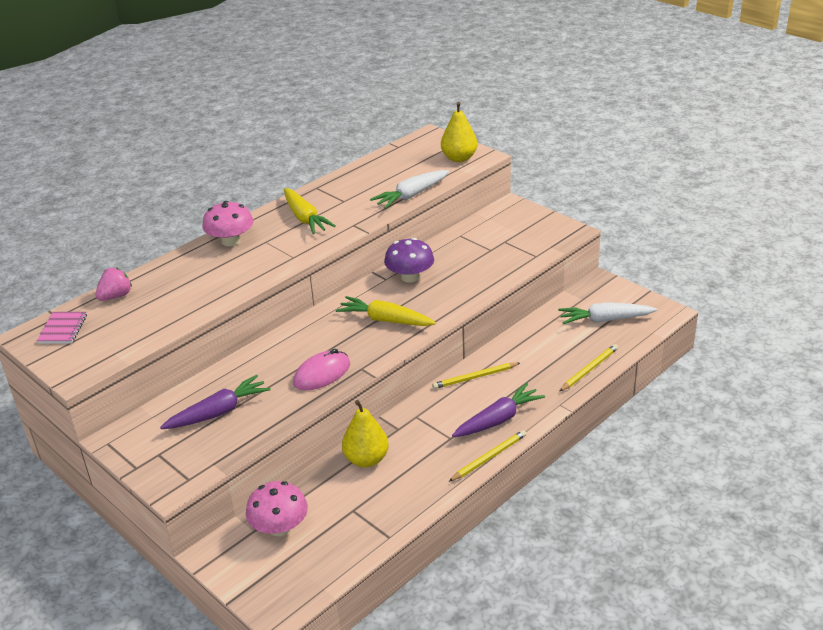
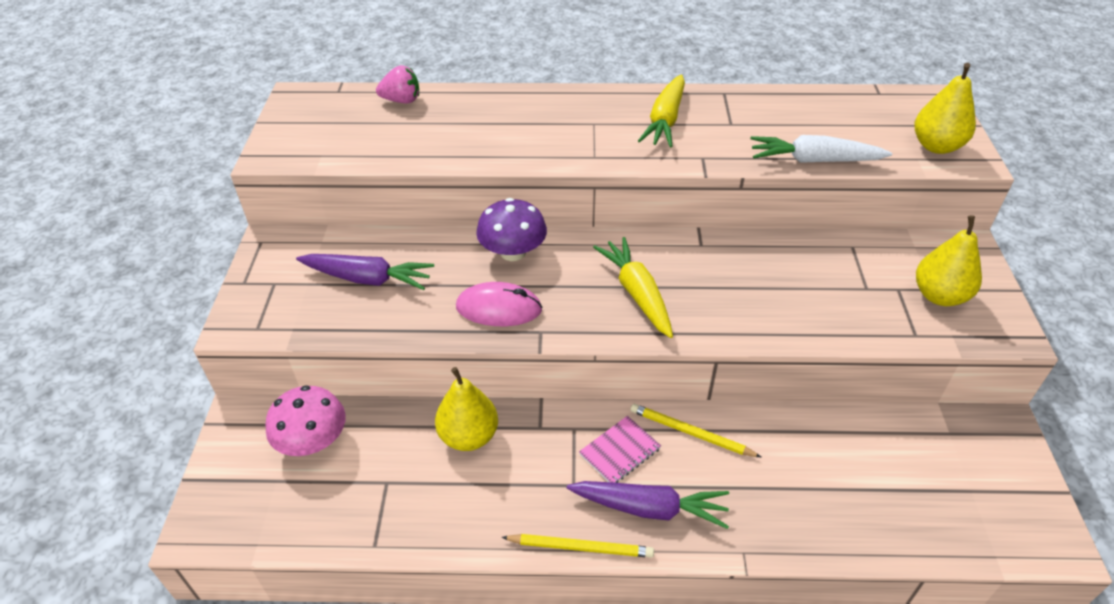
camera: 45 degrees right, 10 degrees up
pink notebook [37,312,87,344] -> pink notebook moved to [579,416,661,483]
pink mushroom [203,201,253,246] -> none
purple mushroom [384,238,434,283] -> purple mushroom moved to [476,198,547,261]
white carrot [558,302,657,324] -> none
yellow pencil [559,344,618,392] -> none
none -> yellow pear [916,215,982,306]

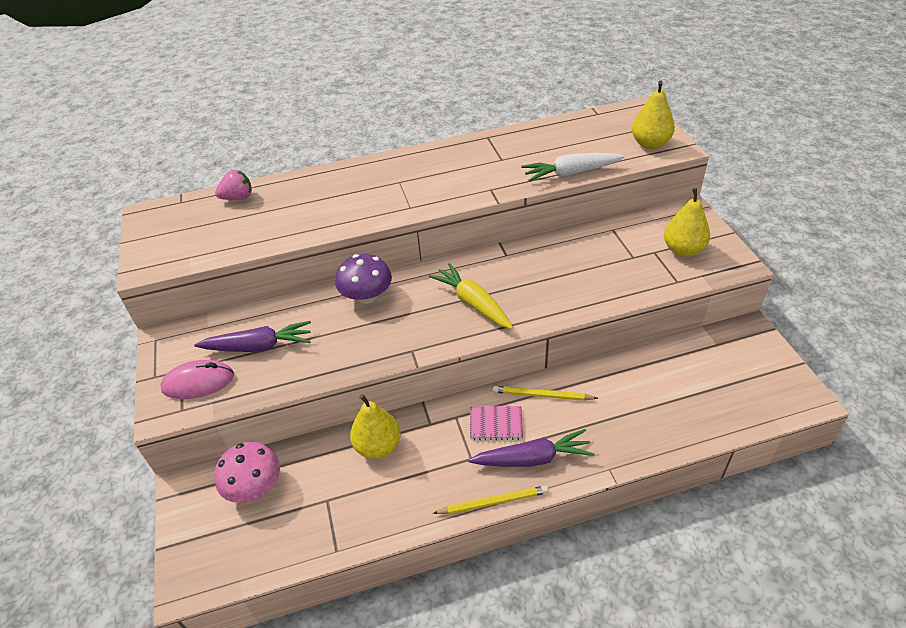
camera: 15 degrees left, 0 degrees up
pink mouse [456,282,542,326] -> pink mouse moved to [160,360,234,399]
pink notebook [579,416,661,483] -> pink notebook turned 60 degrees clockwise [470,406,523,440]
yellow carrot [638,74,685,147] -> none

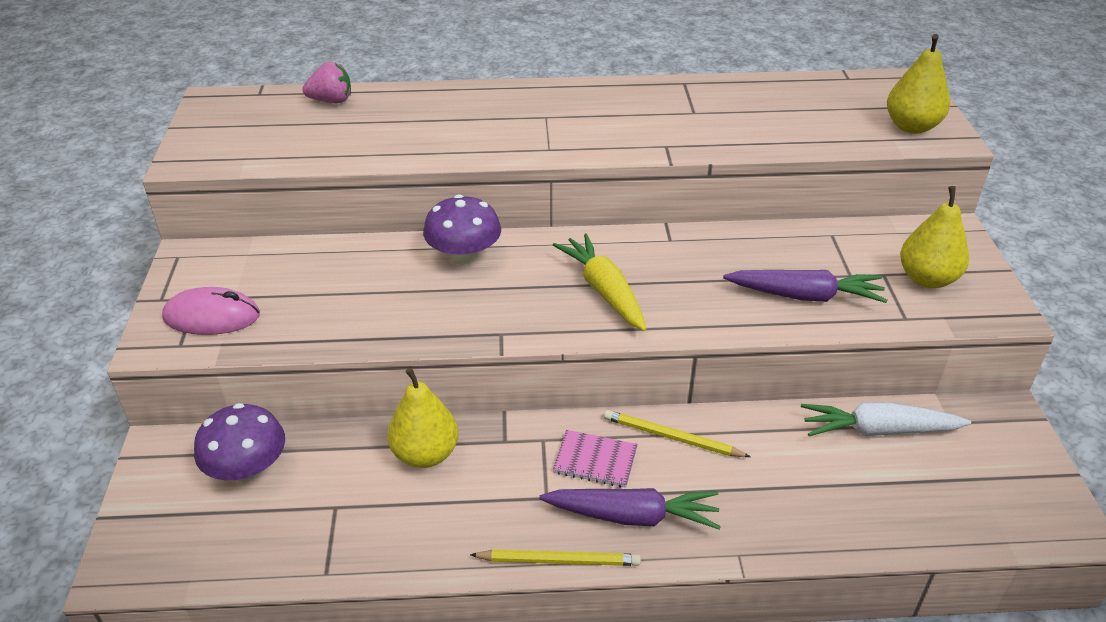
camera: 10 degrees right, 5 degrees down
purple carrot [194,321,311,352] -> purple carrot moved to [723,270,887,303]
pink mushroom [214,442,280,503] -> purple mushroom [194,403,285,482]
white carrot [521,153,624,182] -> white carrot moved to [801,402,971,436]

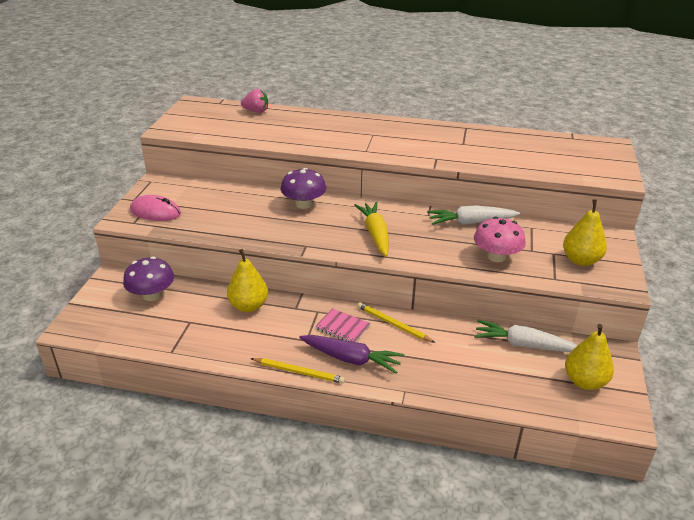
camera: 15 degrees right, 5 degrees down
purple carrot [723,270,887,303] -> pink mushroom [474,217,526,262]
yellow pear [887,34,950,134] -> yellow pear moved to [565,324,614,390]
none -> white carrot [427,206,520,225]

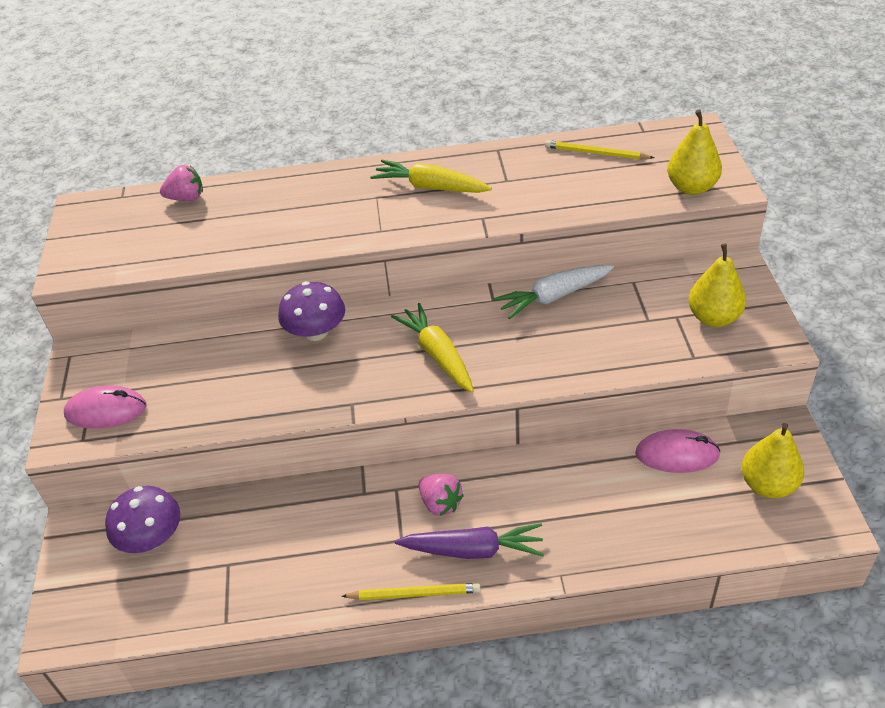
camera: 15 degrees left, 10 degrees up
yellow pear [227,249,268,312] -> yellow pear moved to [667,109,722,195]
pink notebook [315,308,370,342] -> pink strawberry [418,474,464,516]
yellow pencil [357,303,435,343] -> yellow pencil moved to [545,140,654,160]
pink mushroom [474,217,526,262] -> none
white carrot [474,320,578,352] -> pink mouse [635,429,720,473]
none -> yellow carrot [370,160,492,193]

